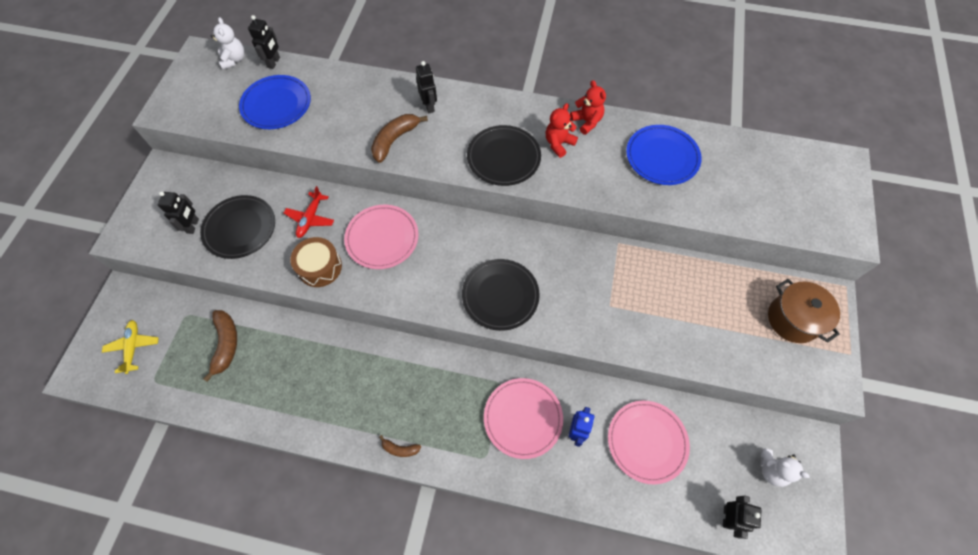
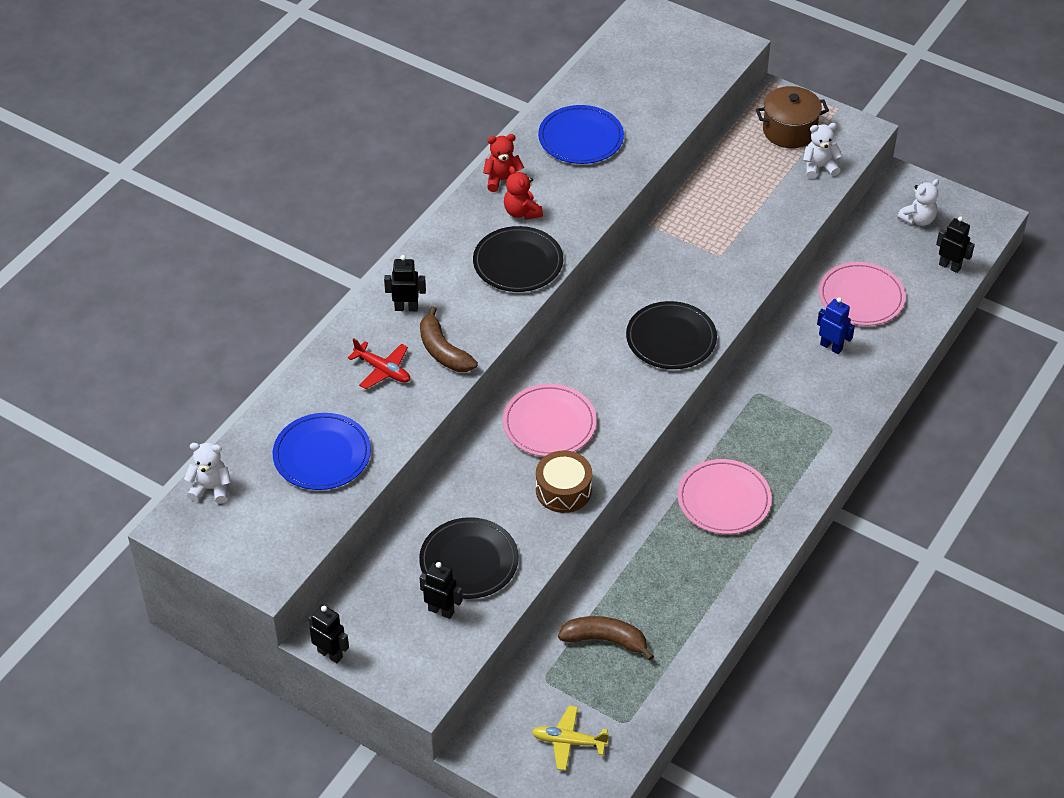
camera: 70 degrees left, 15 degrees down
black robot [248,15,280,69] -> black robot moved to [308,605,349,663]
red plane [284,186,334,238] -> red plane moved to [348,338,410,389]
brown banana [379,435,421,457] -> none
pink plate [484,378,563,459] -> pink plate moved to [678,459,772,534]
none -> white teddy bear [803,123,842,179]

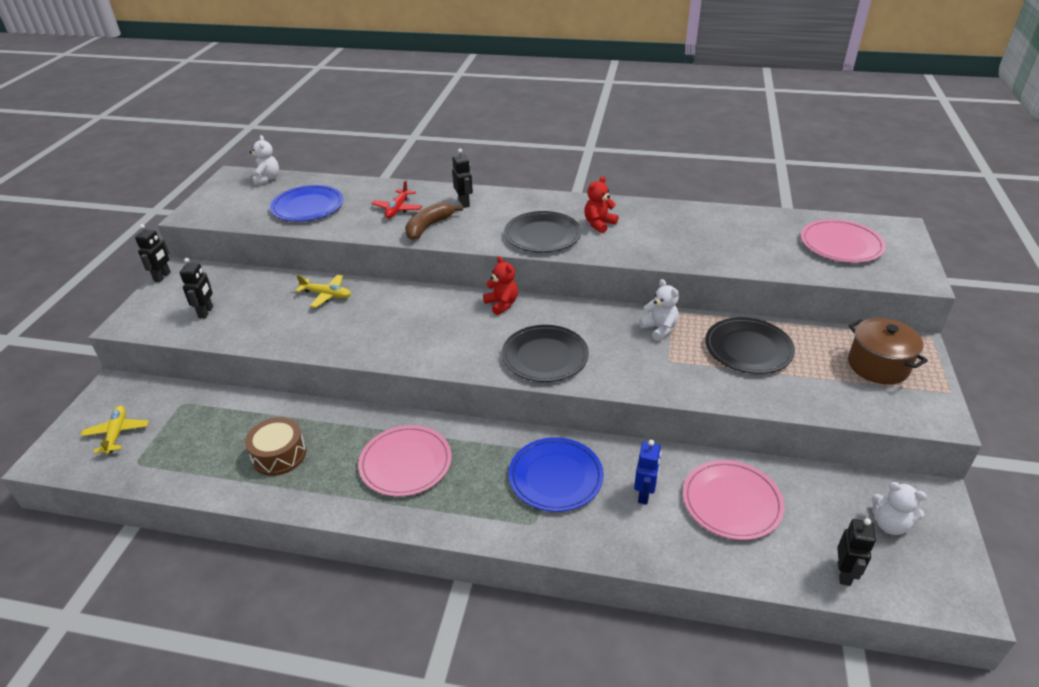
camera: 70 degrees right, 10 degrees down
black plate [419,517,519,599] -> black plate moved to [705,317,795,374]
red teddy bear [483,134,524,192] -> red teddy bear moved to [483,256,518,315]
pink plate [503,384,597,457] -> pink plate moved to [801,219,886,263]
brown drum [536,450,592,513] -> brown drum moved to [245,417,306,476]
blue plate [538,105,624,164] -> blue plate moved to [509,437,604,512]
brown banana [558,616,654,661] -> none
white teddy bear [803,123,842,179] -> white teddy bear moved to [639,279,679,341]
none -> yellow plane [295,275,351,308]

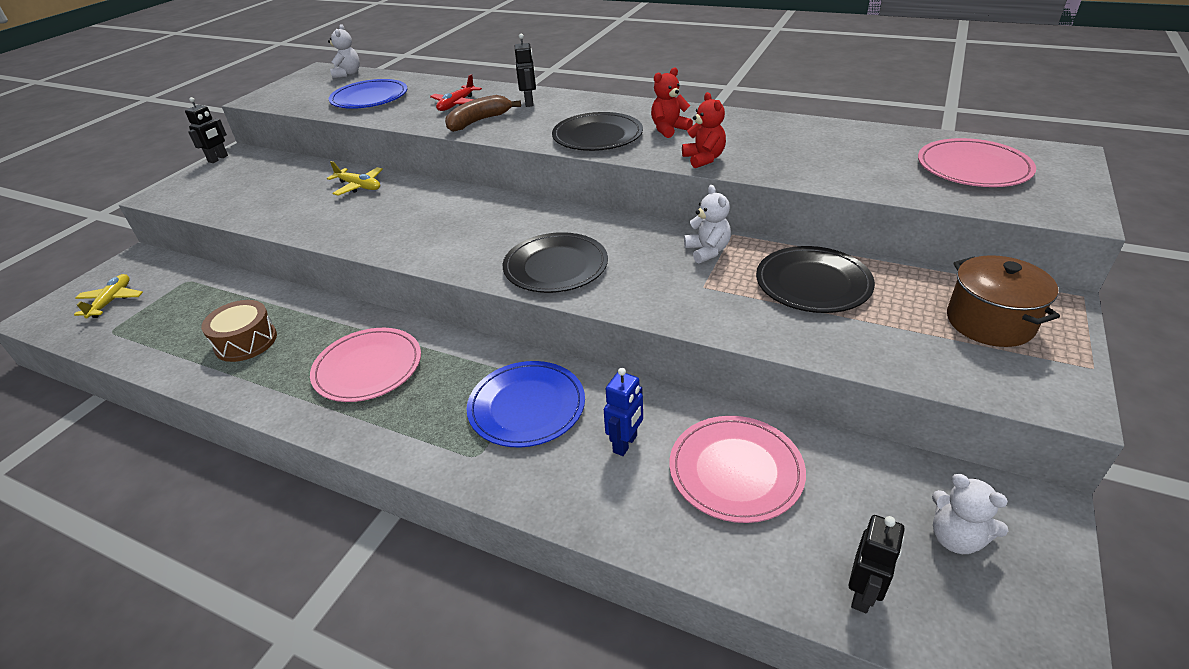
camera: 15 degrees right, 0 degrees up
black robot [180,258,213,318] -> none
red teddy bear [483,256,518,315] -> red teddy bear moved to [682,92,726,168]

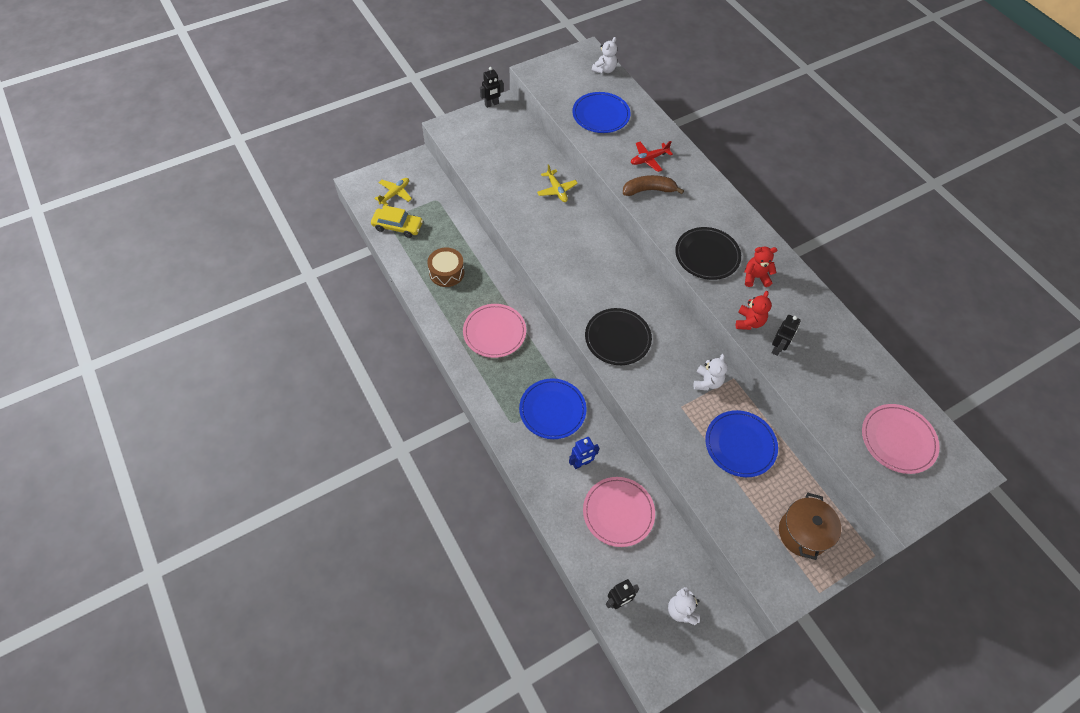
camera: 30 degrees right, 20 degrees up
black robot [515,34,536,107] -> black robot moved to [771,315,801,356]
black plate [756,246,875,313] -> blue plate [705,410,778,477]
none -> yellow car [371,205,423,238]

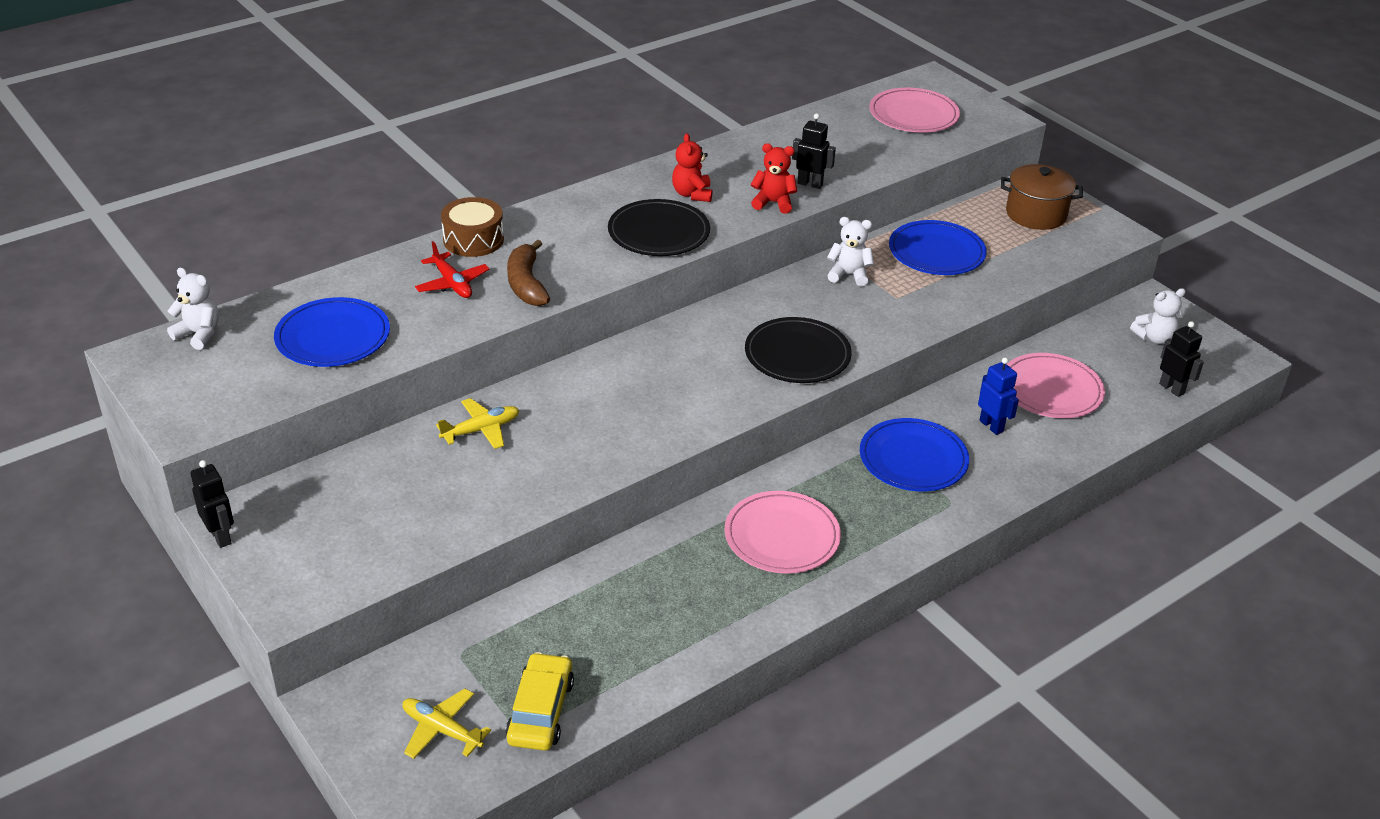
camera: 95 degrees left, 20 degrees down
brown drum [427,247,464,287] -> brown drum moved to [441,197,504,257]

